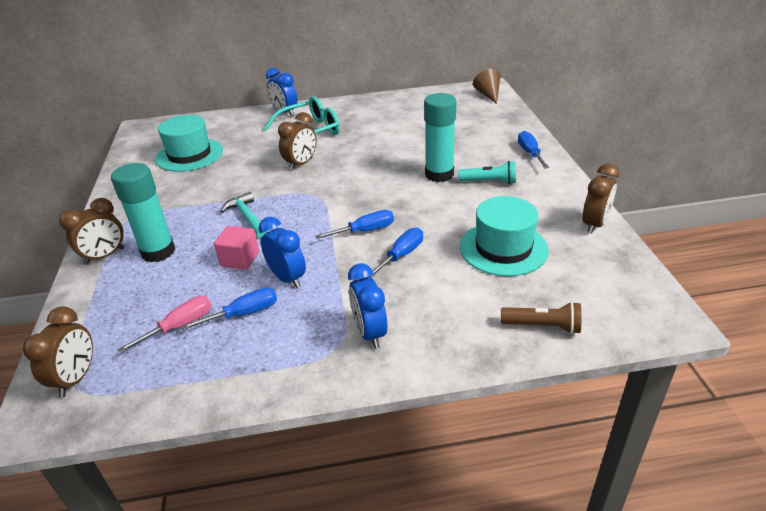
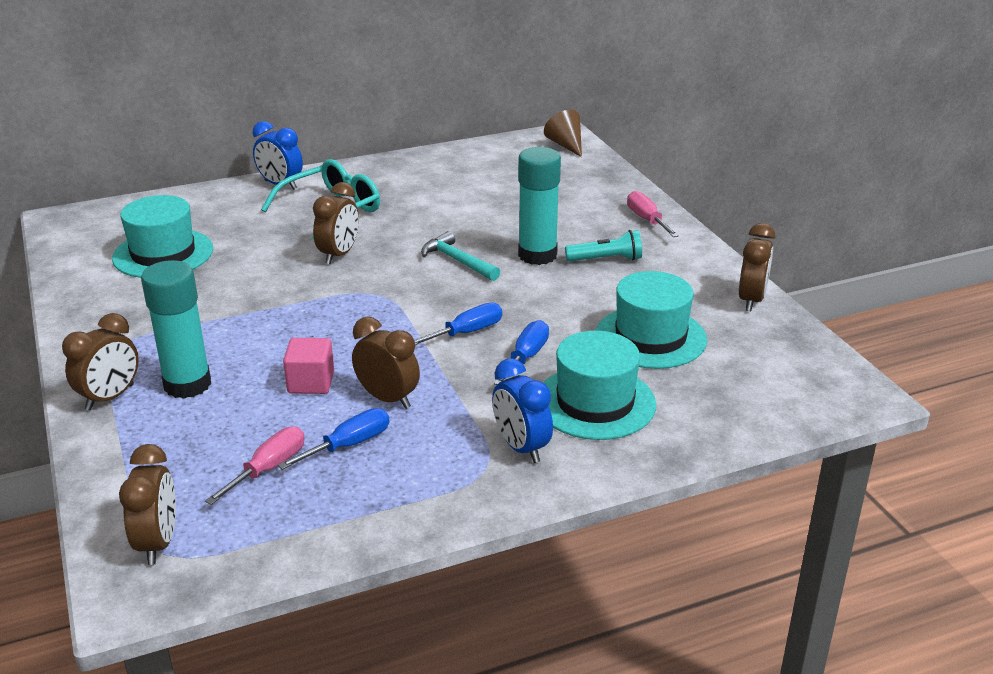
camera: 15 degrees left, 5 degrees down
turquoise hammer [220,192,268,238] -> turquoise hammer moved to [421,231,500,281]
blue clock [259,217,306,288] -> brown clock [352,317,420,409]
brown flashlight [501,302,582,334] -> none
blue screwdriver [518,131,549,168] -> pink screwdriver [627,191,679,237]
none -> turquoise hat [543,331,656,440]

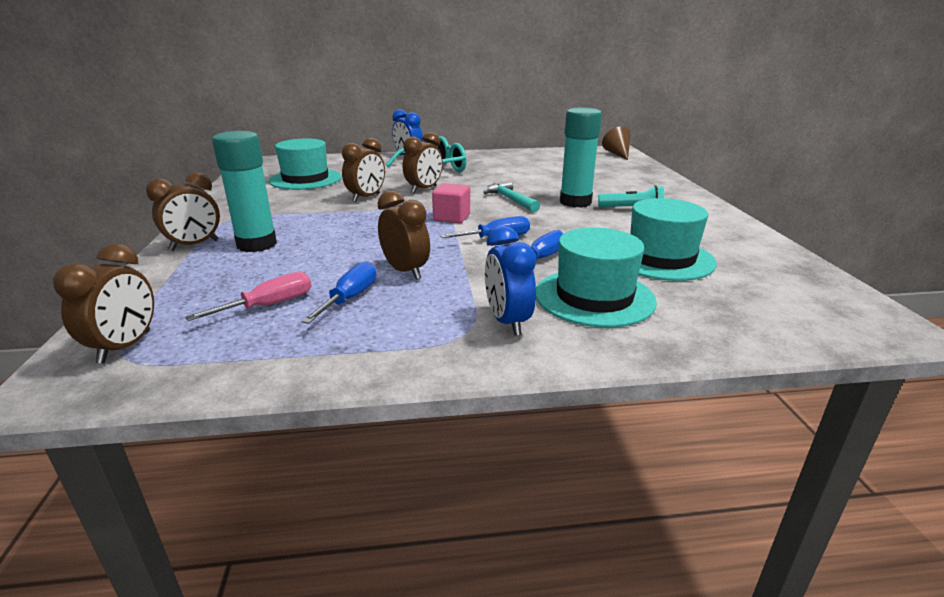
camera: 15 degrees right, 5 degrees down
blue screwdriver [278,408,389,470] -> blue screwdriver turned 45 degrees counterclockwise [301,261,376,324]
pink cube [283,338,334,394] -> pink cube moved to [432,183,470,223]
pink screwdriver [627,191,679,237] -> none
brown clock [739,223,775,311] -> brown clock moved to [342,138,385,202]

